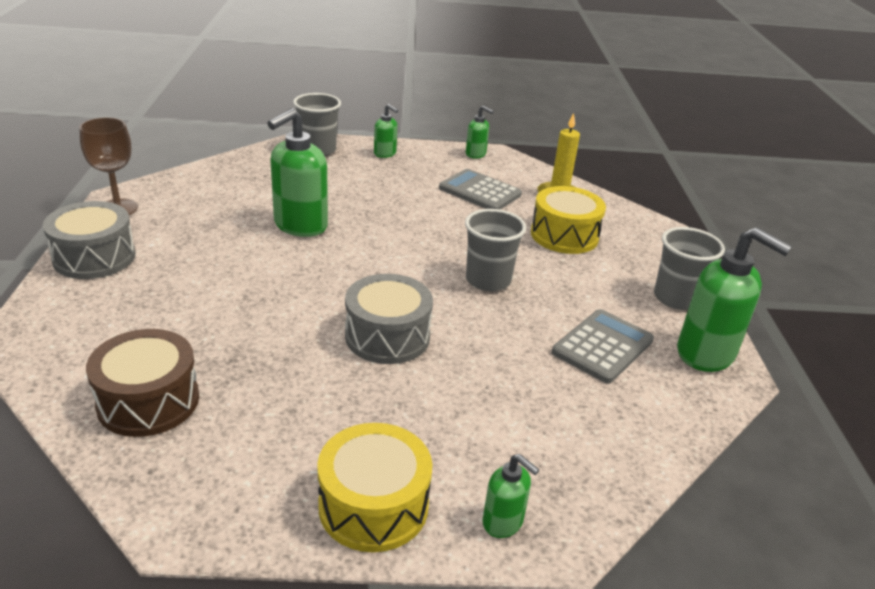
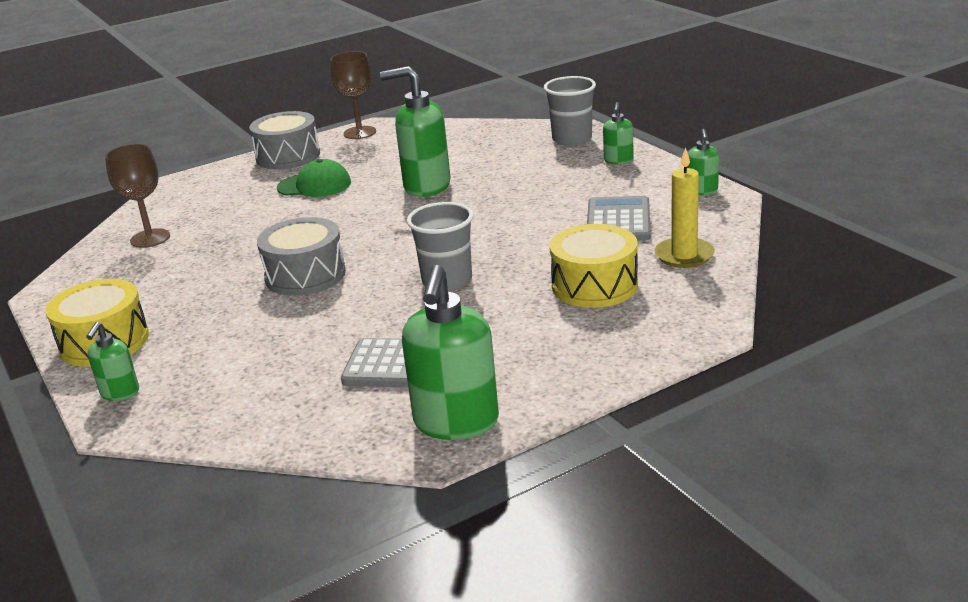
camera: 65 degrees right, 5 degrees down
brown drum [86,329,199,437] -> brown goblet [105,144,170,248]
grey cup [654,227,725,310] -> none
none -> green cap [277,159,351,197]

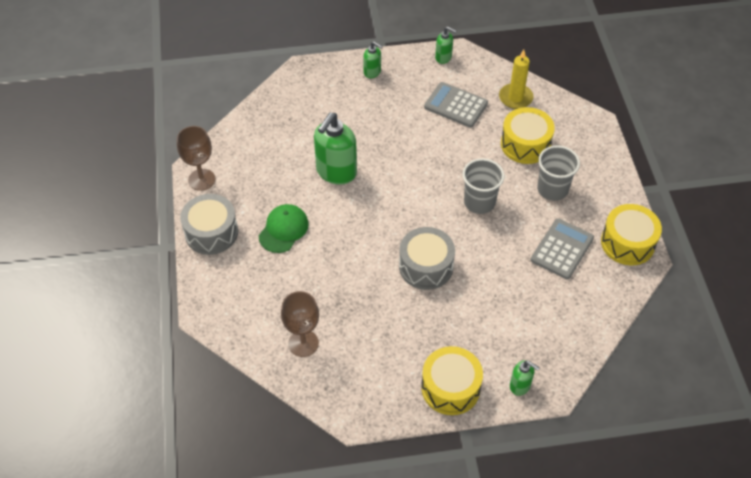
camera: 70 degrees left, 25 degrees up
green soap dispenser [402,265,499,440] -> yellow drum [601,204,662,265]
grey cup [544,76,596,146] -> grey cup moved to [537,145,580,201]

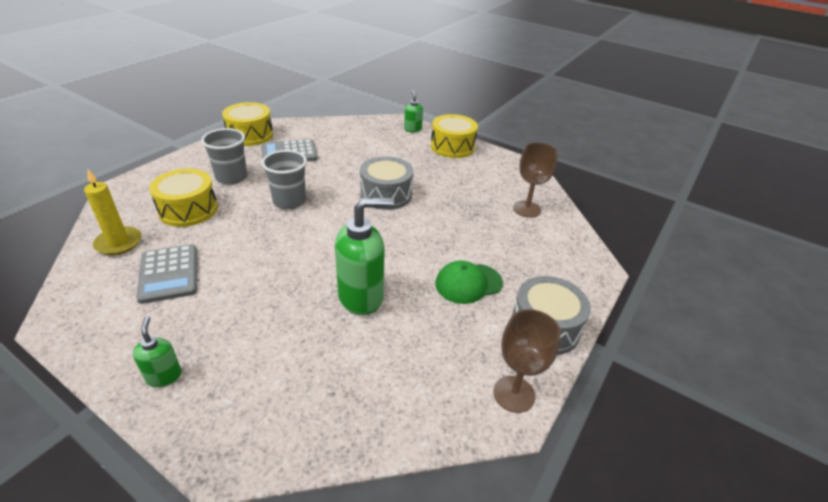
camera: 140 degrees left, 15 degrees down
green soap dispenser [435,26,457,64] -> none

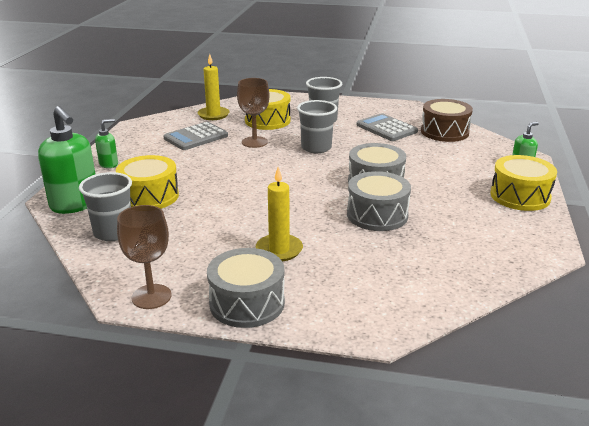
camera: 70 degrees right, 10 degrees down
yellow drum [222,102,273,146] -> yellow drum moved to [116,155,179,209]
green soap dispenser [335,198,394,315] -> green soap dispenser moved to [38,106,95,214]
green cap [435,261,503,304] -> yellow candle [256,167,303,261]
brown goblet [513,142,558,218] -> brown goblet moved to [237,78,269,148]
none -> grey cup [79,172,132,241]
none -> grey drum [347,171,411,231]
none -> brown drum [421,99,473,142]

